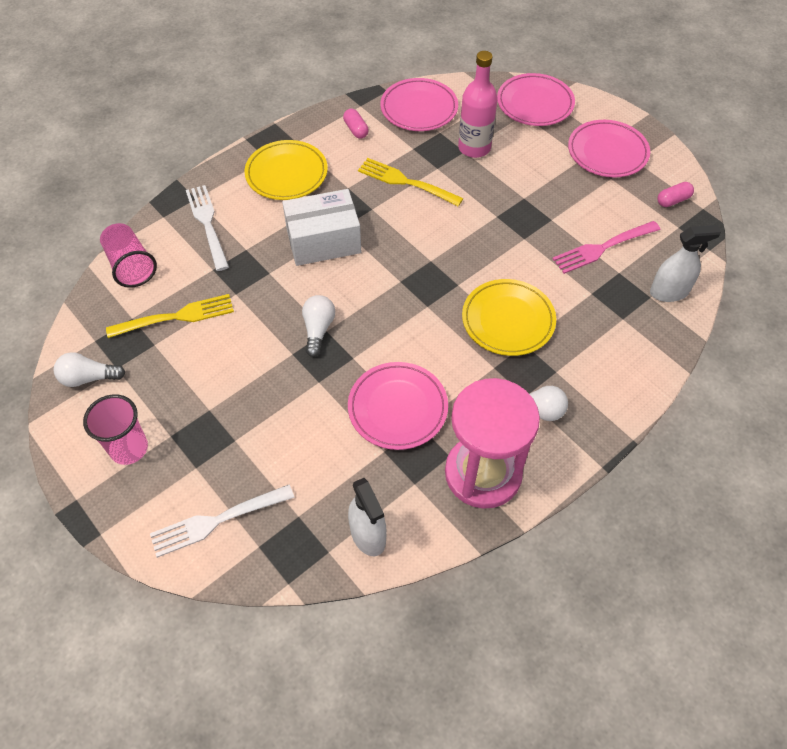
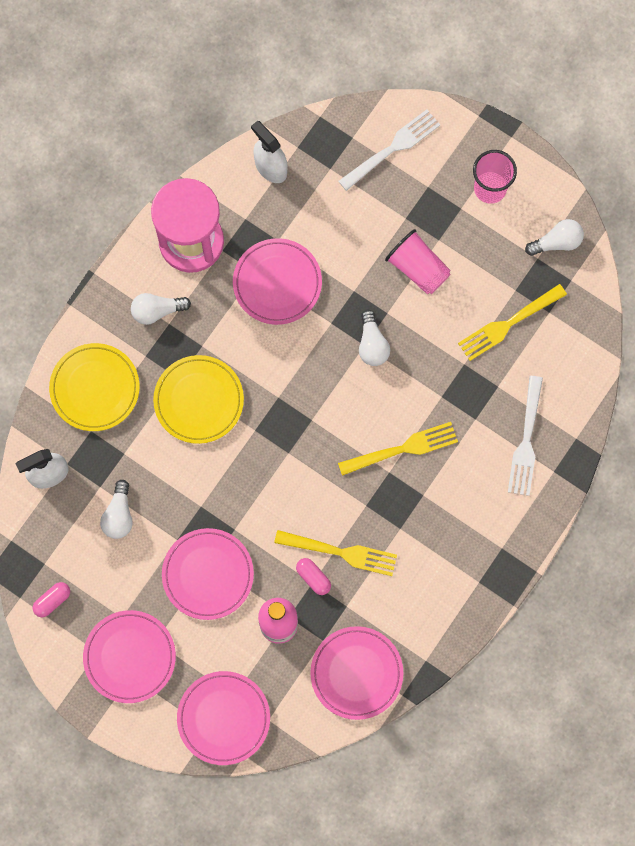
camera: 165 degrees right, 20 degrees up
pink cup [100,223,157,288] -> pink cup moved to [385,229,451,294]
white fork [186,185,229,271] -> white fork turned 45 degrees clockwise [508,376,543,496]
yellow plate [244,140,328,200] -> yellow plate moved to [49,343,140,431]
white box [282,189,361,266] -> yellow fork [338,422,458,476]
pink capsule [343,109,369,139] -> pink capsule moved to [296,558,331,595]
pink fork [552,221,660,274] -> white light bulb [100,480,133,539]
none -> pink plate [162,528,254,620]

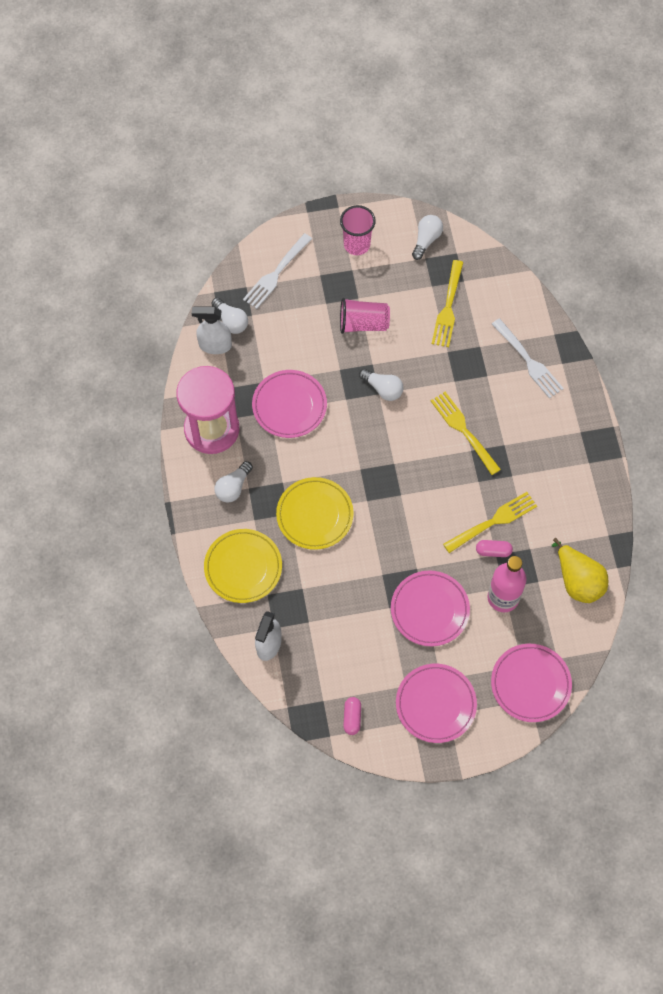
camera: 45 degrees left, 10 degrees down
white light bulb [100,480,133,539] -> white light bulb moved to [211,297,248,334]
pink plate [310,626,403,720] -> yellow pear [552,538,608,603]
yellow fork [338,422,458,476] -> yellow fork turned 60 degrees counterclockwise [431,392,501,475]
white fork [339,110,440,191] -> white fork turned 150 degrees counterclockwise [243,233,312,309]

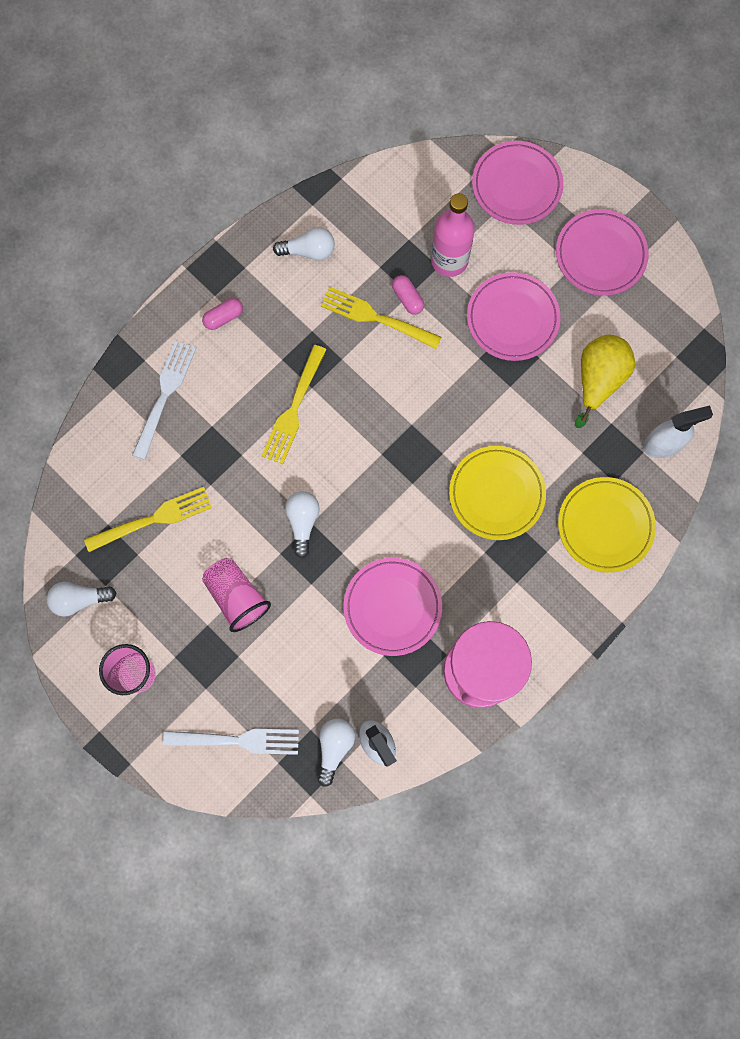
camera: 125 degrees left, 10 degrees up
white light bulb [214,461,253,503] -> white light bulb moved to [273,227,335,261]
pink capsule [343,697,361,735] -> pink capsule moved to [202,298,243,330]
yellow pear [552,538,608,603] -> yellow pear moved to [575,335,635,428]

